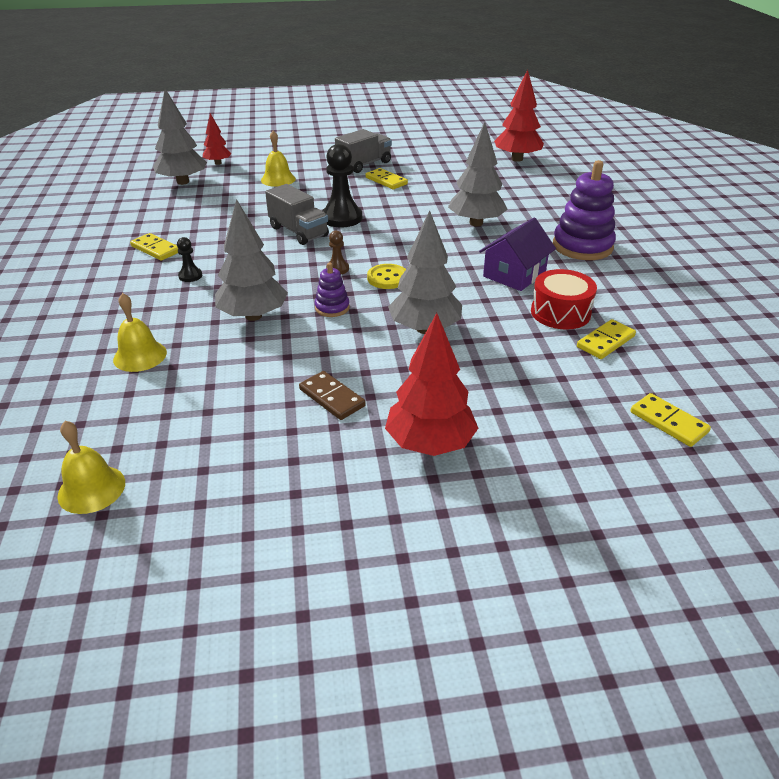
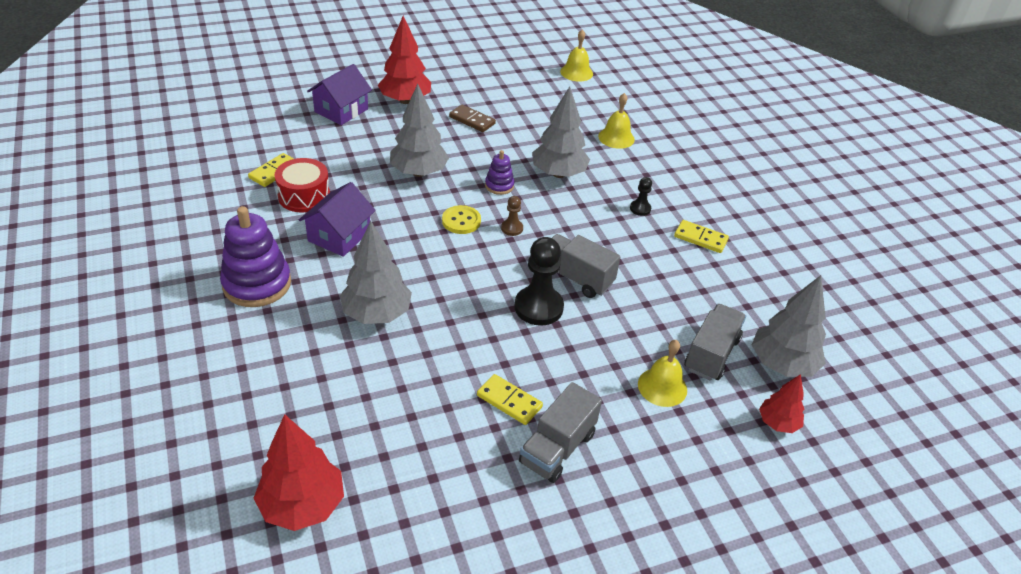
camera: 165 degrees right, 5 degrees up
yellow domino [630,393,711,447] -> none
none -> purple house [307,64,372,125]
none -> grey truck [684,304,746,380]

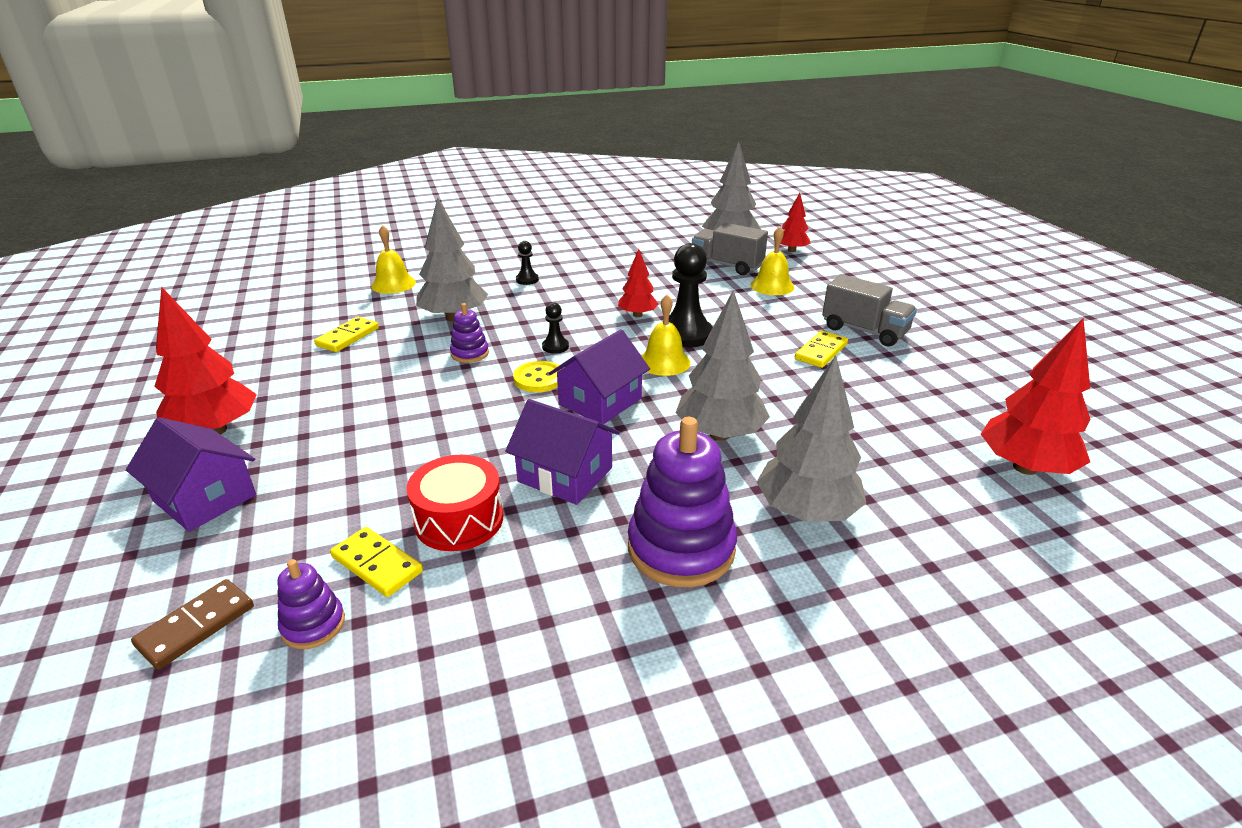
camera: 85 degrees left, 10 degrees down
grey tree [390,84,449,177] -> grey tree moved to [757,355,866,522]
brown domino [449,105,496,132] -> brown domino moved to [131,579,254,670]
brown pawn [501,196,523,236] -> black pawn [542,302,569,354]
grey truck [552,234,620,298] -> red tree [618,249,659,317]
yellow bell [560,29,593,82] -> yellow bell moved to [642,295,691,376]
yellow domino [674,220,729,253] -> yellow domino moved to [314,317,379,352]
none -> purple stacking toy [277,559,345,649]
none -> purple house [549,329,650,424]

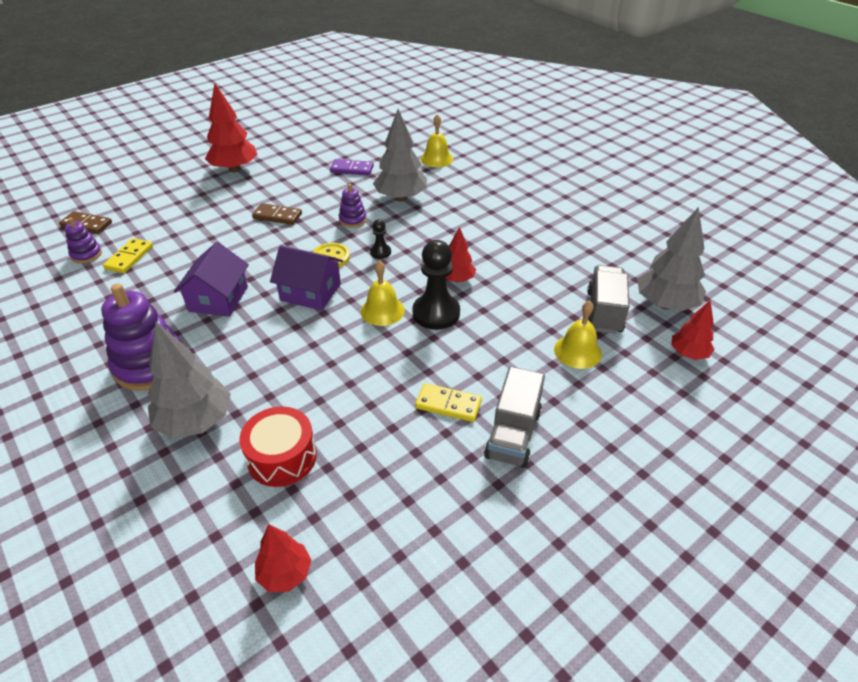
camera: 70 degrees right, 10 degrees up
purple house [126,417,256,532] -> none
yellow domino [314,317,379,352] -> purple domino [330,159,374,176]
red drum [406,455,504,551] -> red drum moved to [239,406,317,487]
black pawn [516,241,539,285] -> none
grey tree [676,290,770,440] -> none
red tree [981,317,1090,475] -> red tree [255,524,311,592], size x0.58
none -> brown domino [252,203,302,225]

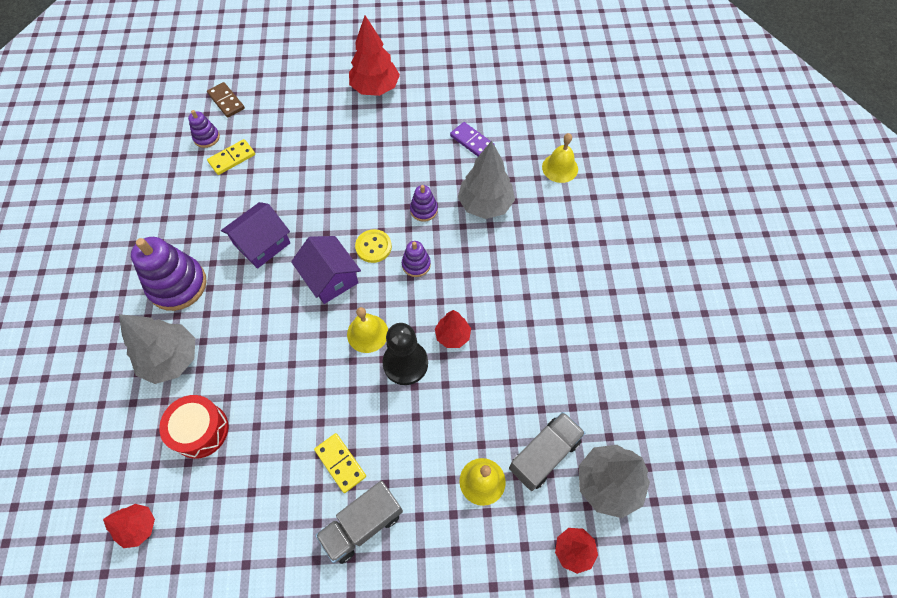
camera: 35 degrees right, 20 degrees up
brown domino [252,203,302,225] -> none
black pawn [370,219,391,259] -> purple stacking toy [402,241,431,277]

